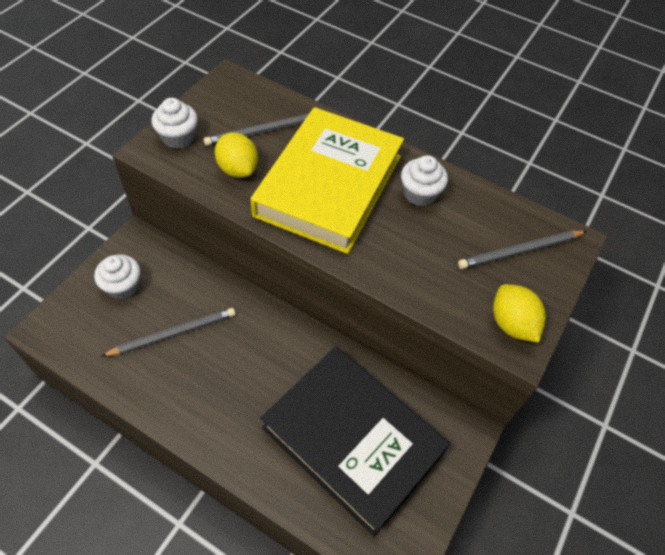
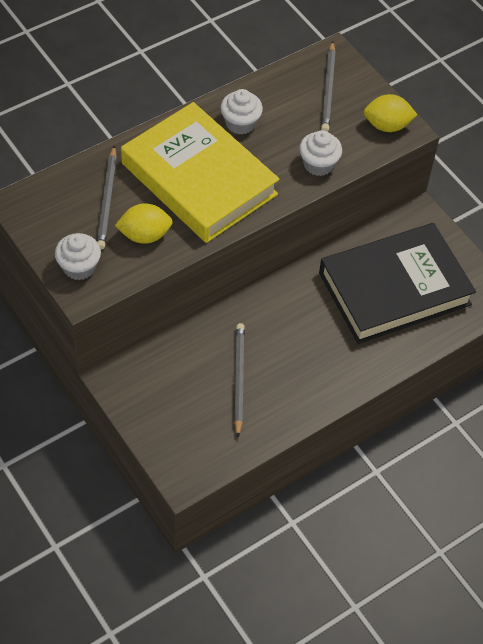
camera: 65 degrees left, 0 degrees up
white cupcake [94,254,140,299] -> white cupcake moved to [299,130,342,176]

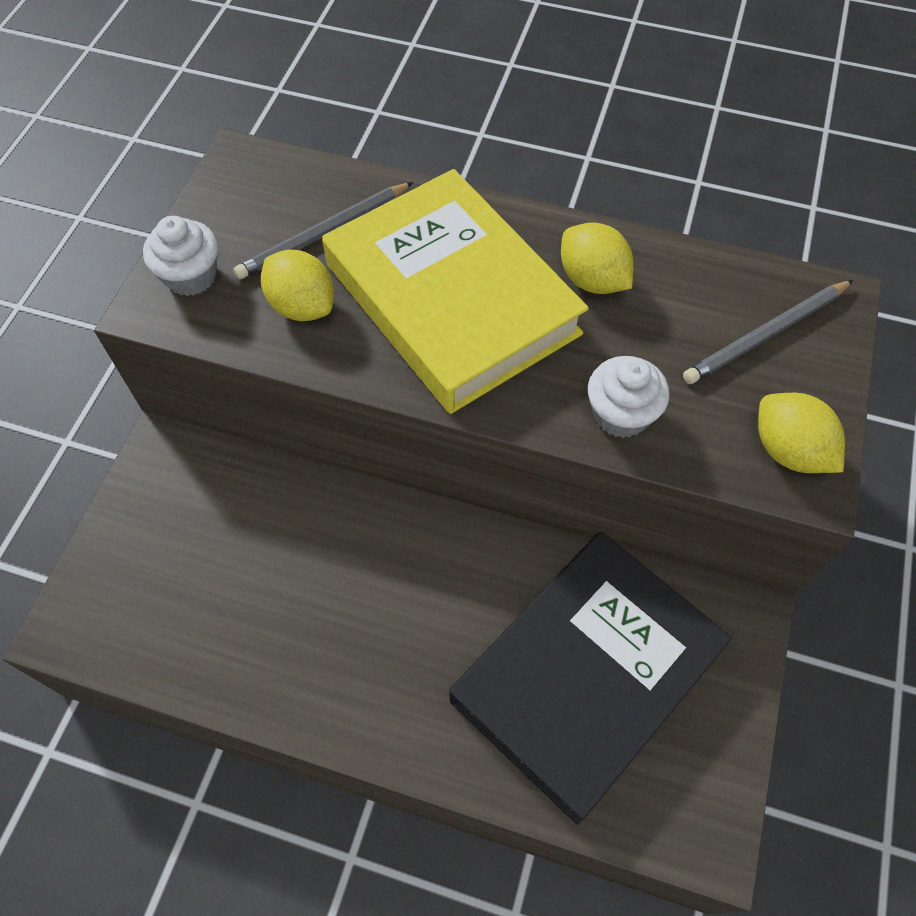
camera: 55 degrees right, 5 degrees up
yellow book [121,102,280,243] -> yellow book turned 45 degrees counterclockwise [322,169,589,414]
white cupcake [220,89,263,134] -> yellow lemon [561,222,633,294]
grey pencil [234,323,245,437] -> none
black book [319,223,476,344] -> black book turned 75 degrees counterclockwise [449,531,732,824]

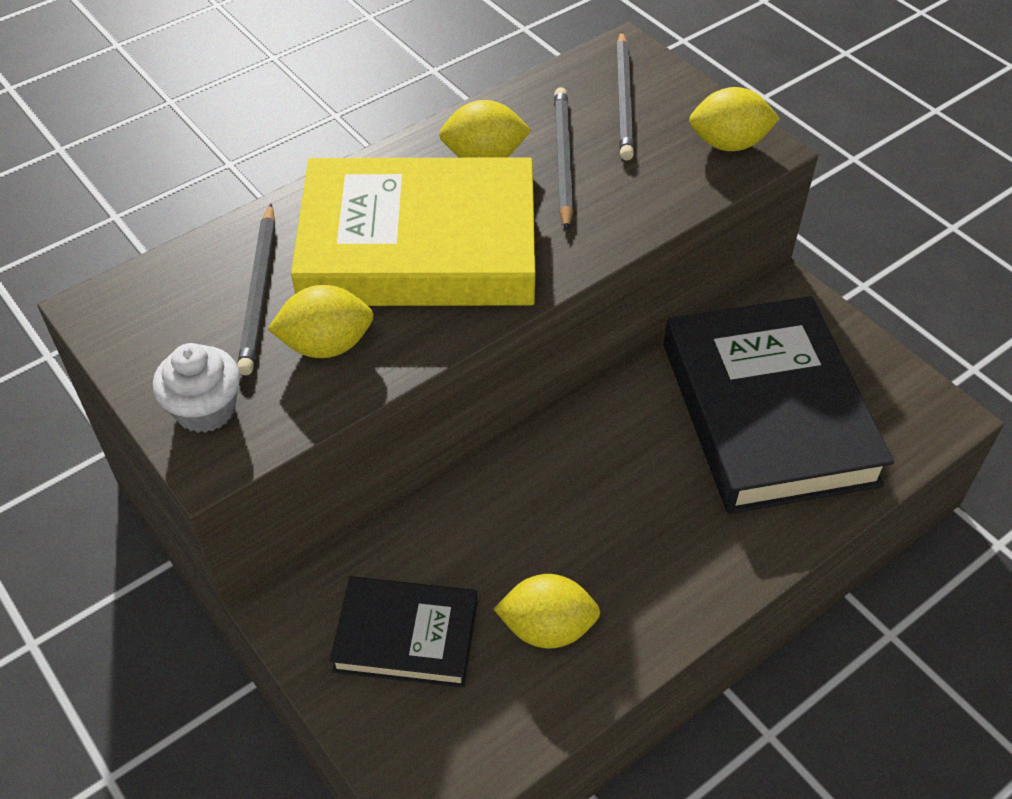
camera: 55 degrees left, 10 degrees down
white cupcake [588,356,669,438] -> none
none -> black book [330,576,477,688]
none -> yellow lemon [494,574,601,649]
none -> grey pencil [554,87,573,231]

